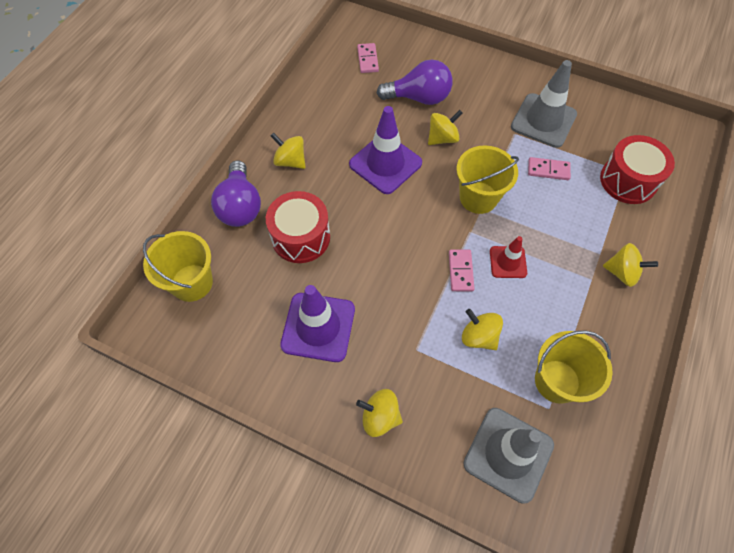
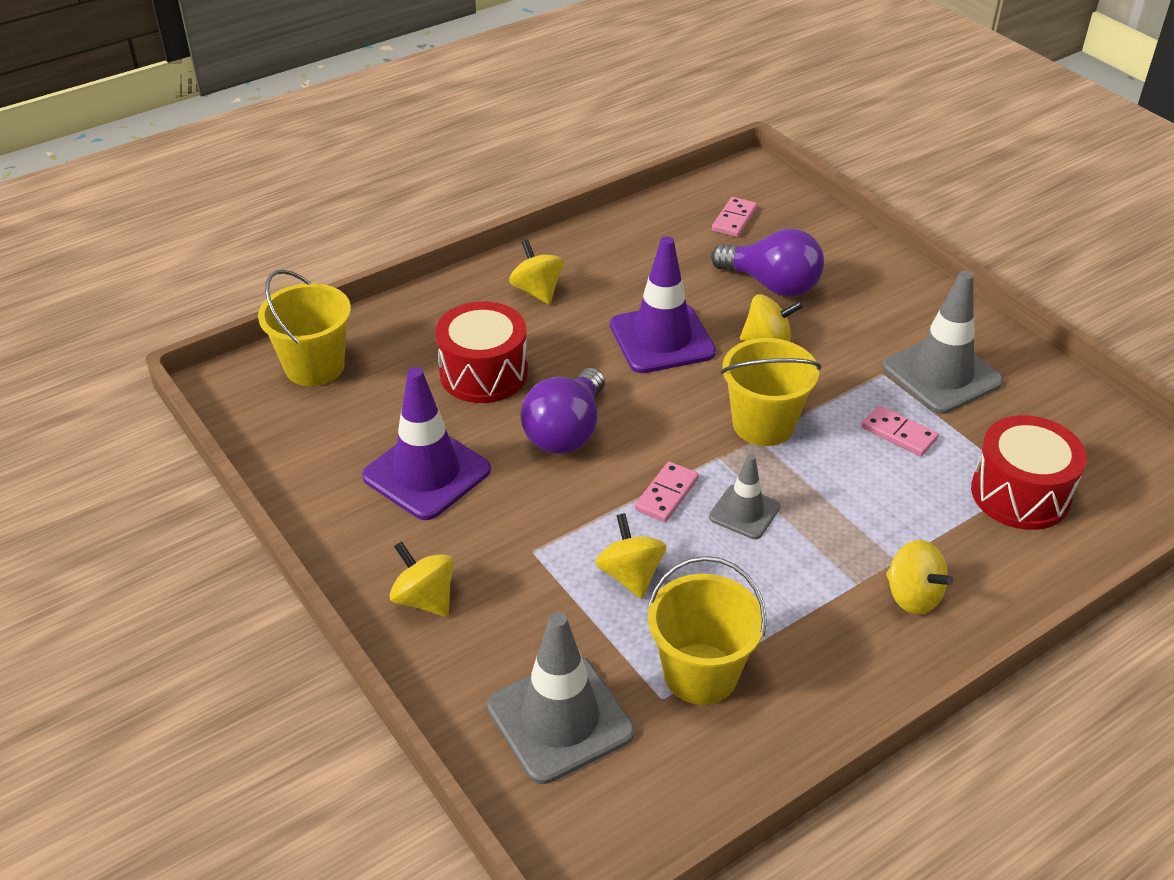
camera: 30 degrees right, 20 degrees down
purple light bulb [211,160,261,227] -> purple light bulb moved to [521,368,605,454]
red traffic cone [490,236,527,278] -> grey traffic cone [709,454,780,539]

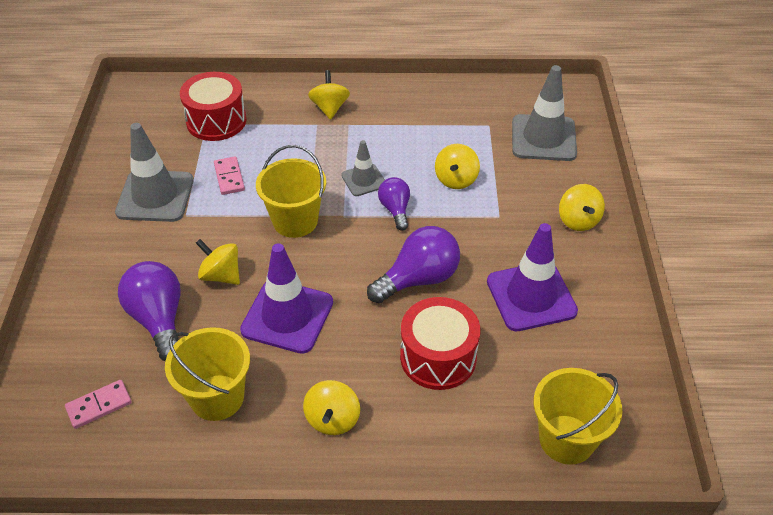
camera: 145 degrees left, 5 degrees up
pink domino [635,461,699,522] -> purple light bulb [378,177,410,231]
yellow bucket [648,556,767,705] -> yellow bucket moved to [165,327,250,421]

